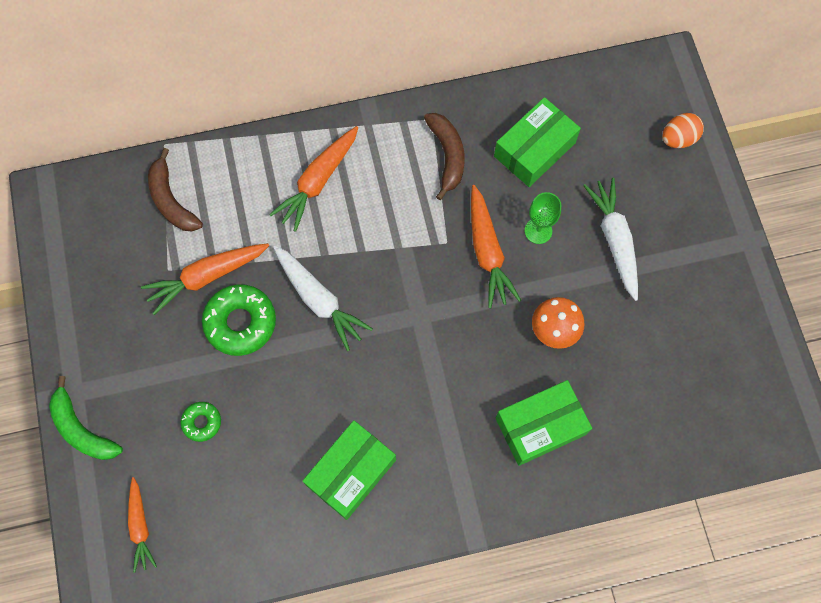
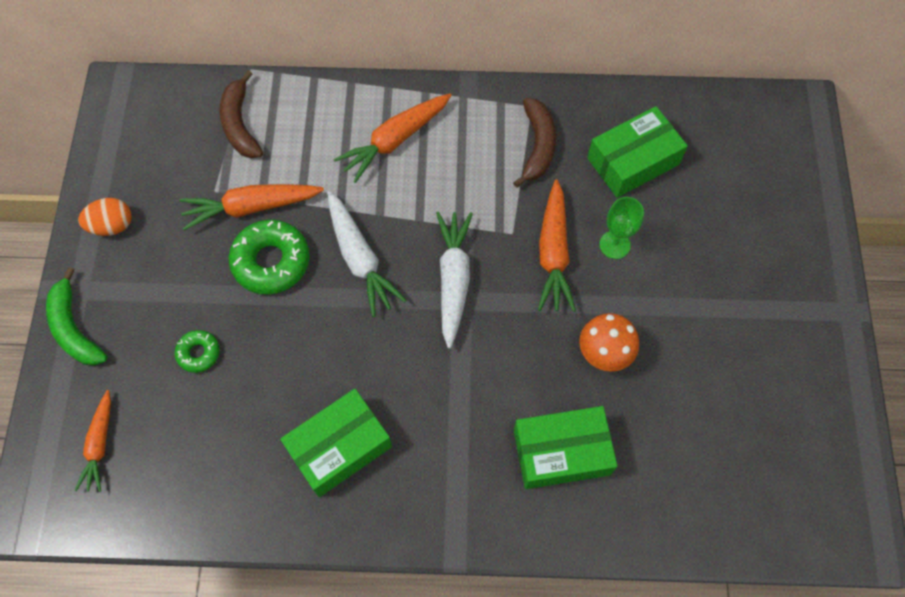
camera: 15 degrees right, 5 degrees down
white carrot [583,178,638,301] -> white carrot moved to [436,212,473,348]
orange egg [662,113,704,148] -> orange egg moved to [78,198,132,236]

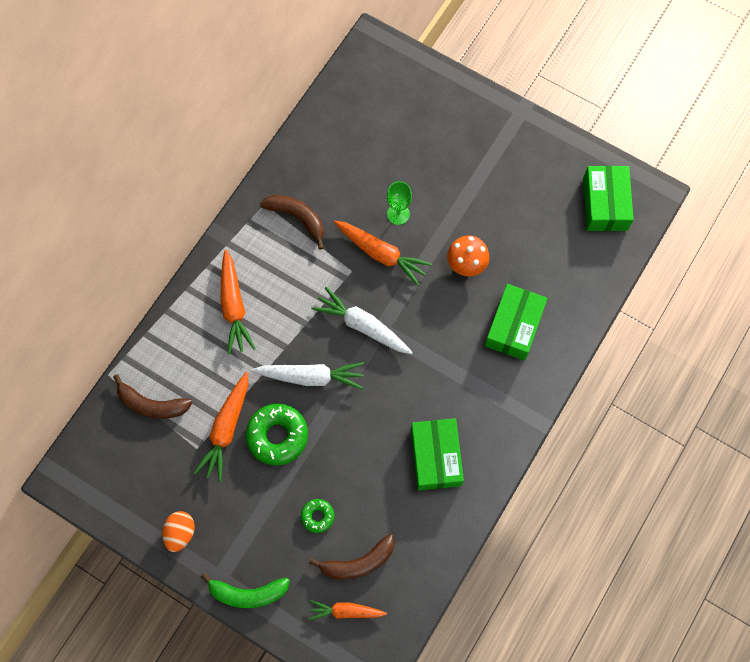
camera: 60 degrees left, 5 degrees up
orange carrot [75,390,111,492] -> orange carrot turned 150 degrees clockwise [309,600,387,620]
green box [587,106,688,198] -> green box moved to [583,166,634,231]
none -> brown banana [309,534,395,580]

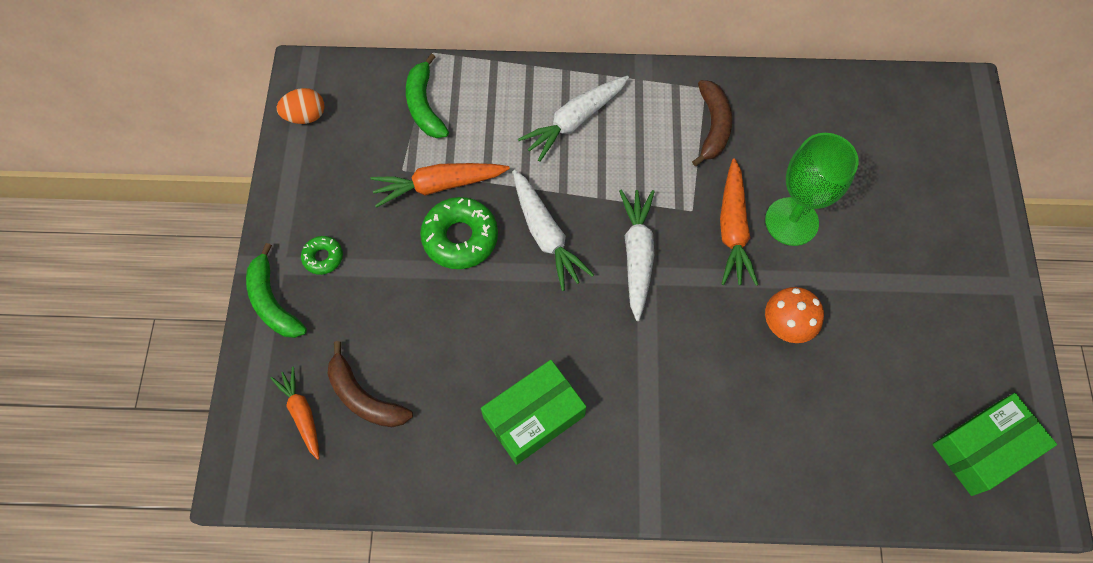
camera: 60 degrees right, 5 degrees down
brown banana [113,374,192,419] -> green banana [406,54,449,138]
orange egg [162,511,195,552] -> orange egg moved to [277,88,325,124]
orange carrot [220,250,256,354] -> white carrot [518,76,629,162]
green donut [301,499,334,533] -> green donut moved to [301,236,343,275]
green goblet [387,181,412,225] -> green goblet [765,133,859,246], size x1.78
green box [485,284,548,361] -> none

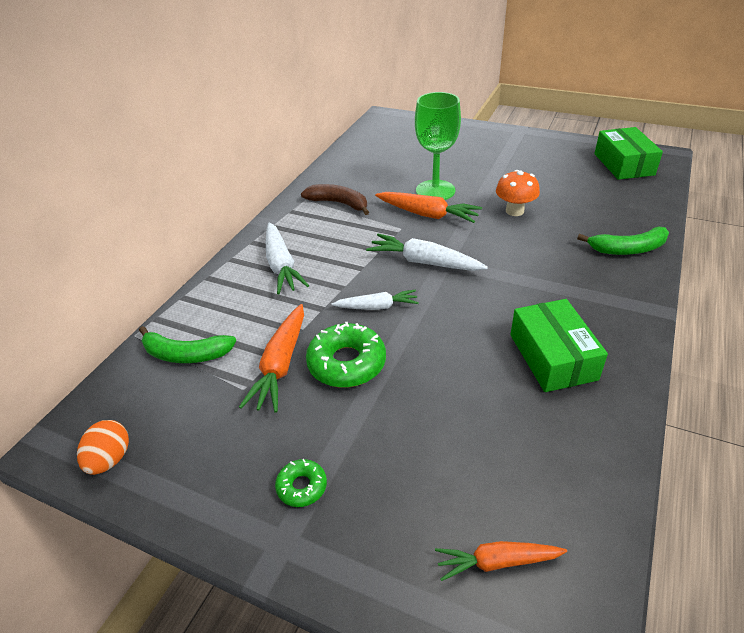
camera: 65 degrees left, 25 degrees down
green banana [246,243,307,338] -> green banana moved to [577,226,669,255]
brown banana [327,341,413,427] -> none
white carrot [513,170,594,291] -> white carrot [332,290,419,310], size x0.65

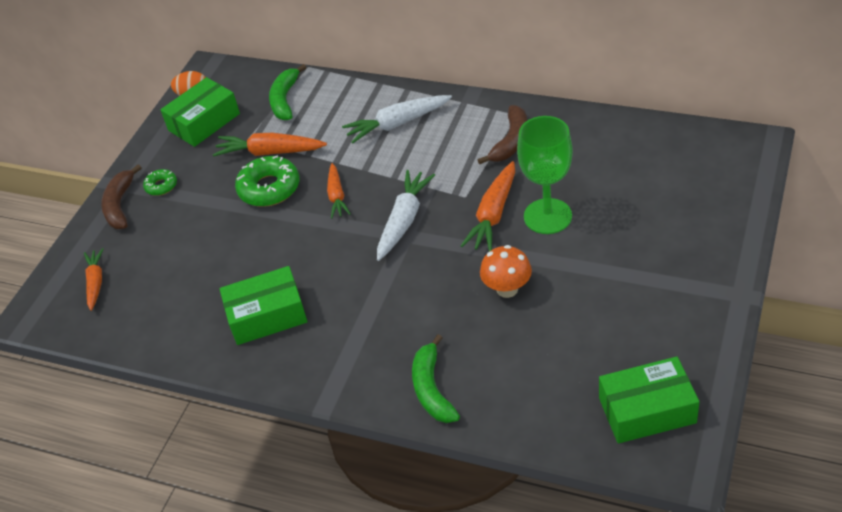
camera: 90 degrees right, 5 degrees up
white carrot [332,290,419,310] -> orange carrot [327,163,351,219]
none -> brown banana [101,164,142,229]
none -> green box [160,77,240,147]

